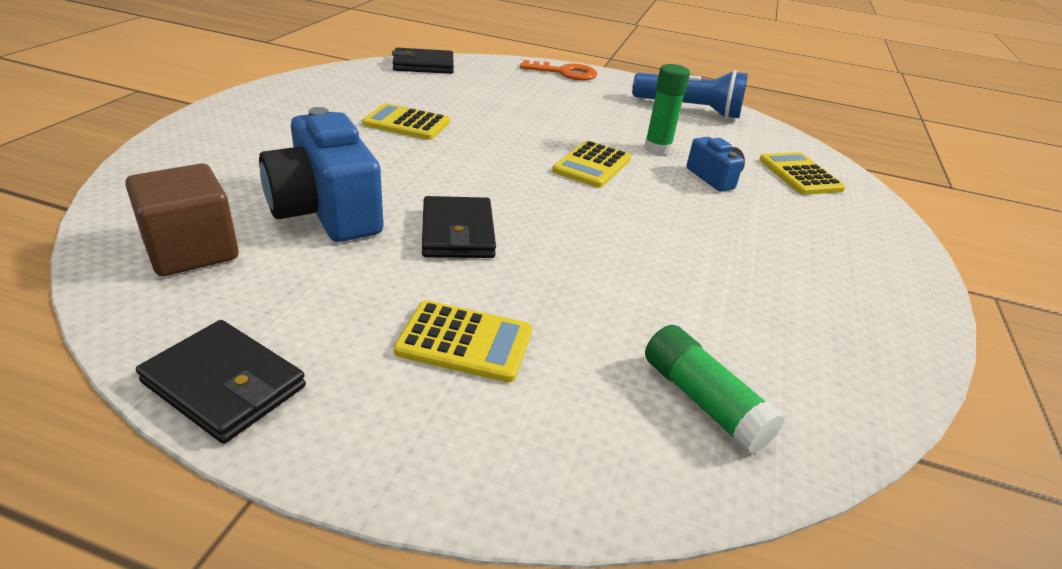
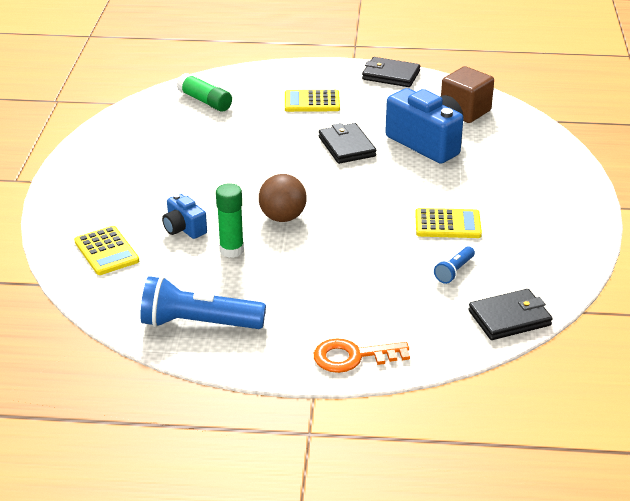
camera: 170 degrees right, 0 degrees up
yellow calculator [552,141,631,188] -> brown ball [259,174,307,222]
none -> blue flashlight [434,246,475,284]

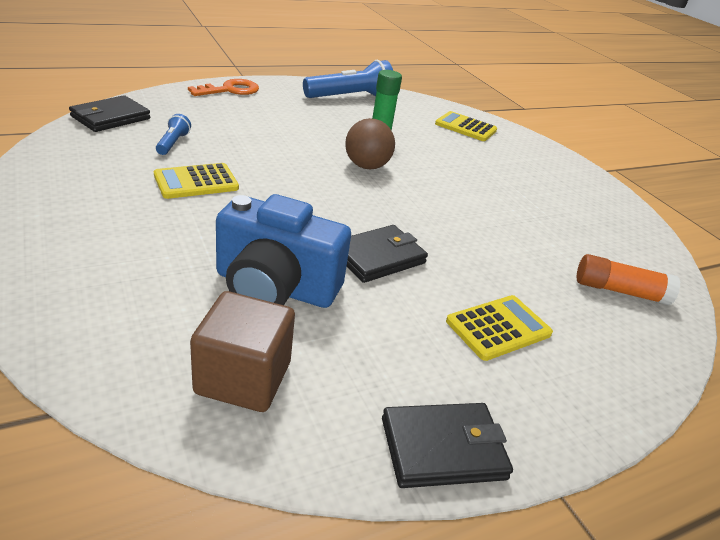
camera: 145 degrees right, 0 degrees up
blue camera [162,194,207,239] -> none
green glue stick [177,73,232,112] -> orange glue stick [577,254,681,305]
black wallet [319,123,376,164] -> black wallet turned 75 degrees counterclockwise [347,225,428,283]

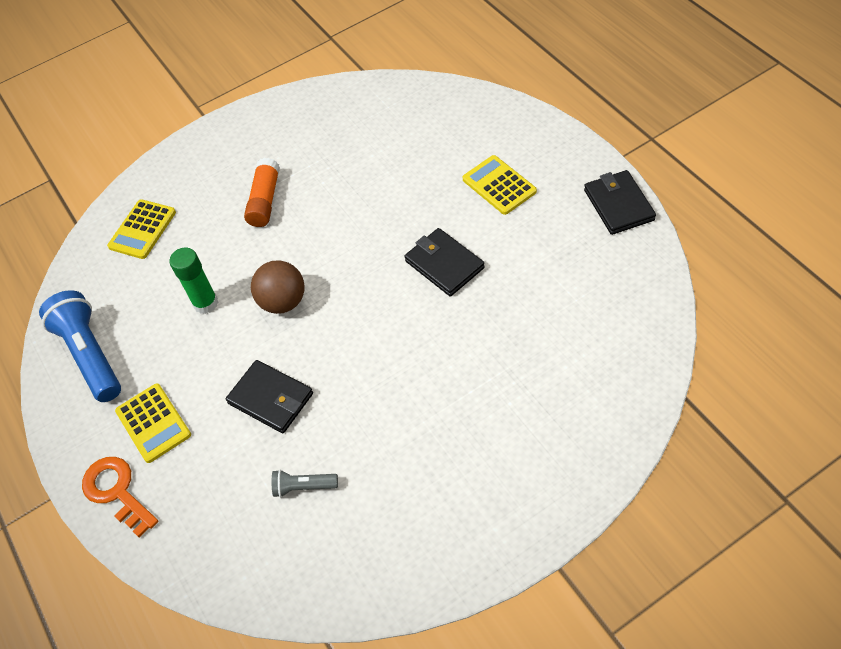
camera: 85 degrees left, 20 degrees up
black wallet [69,95,150,132] -> black wallet moved to [226,360,313,433]
yellow calculator [154,163,239,199] -> yellow calculator moved to [115,383,191,463]
blue flashlight [156,114,191,155] -> grey flashlight [272,470,338,498]
brown cube [190,291,295,412] -> none
blue camera [216,194,351,308] -> none
orange glue stick [577,254,681,305] -> orange glue stick moved to [244,158,280,227]

